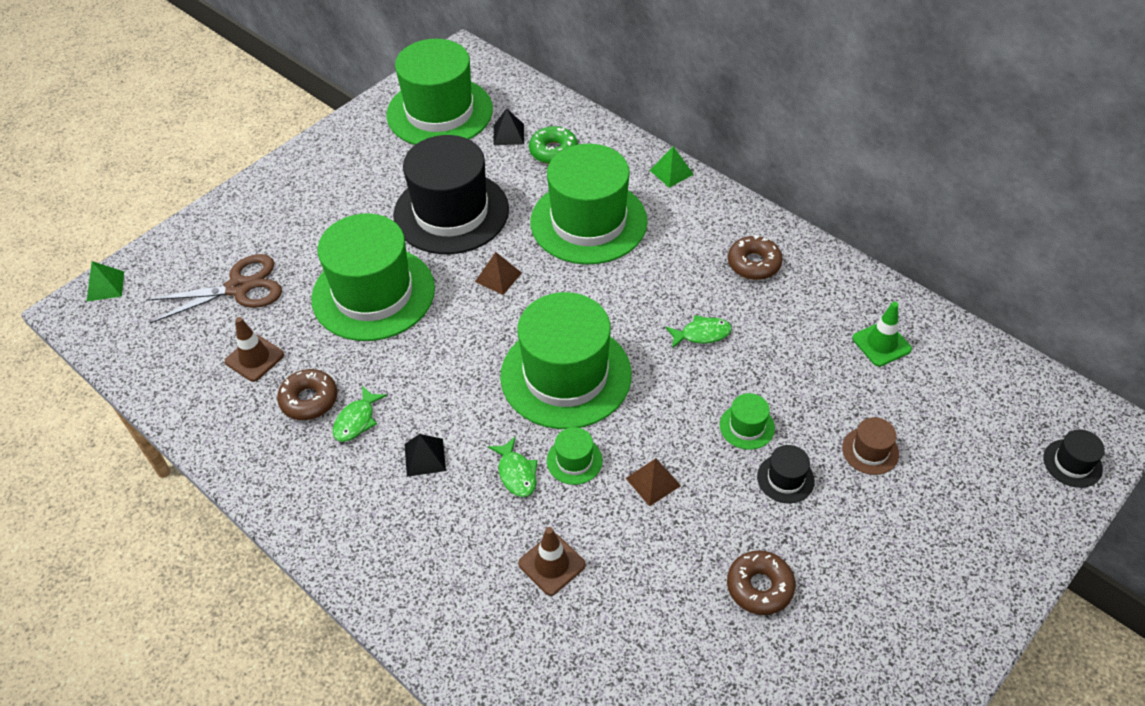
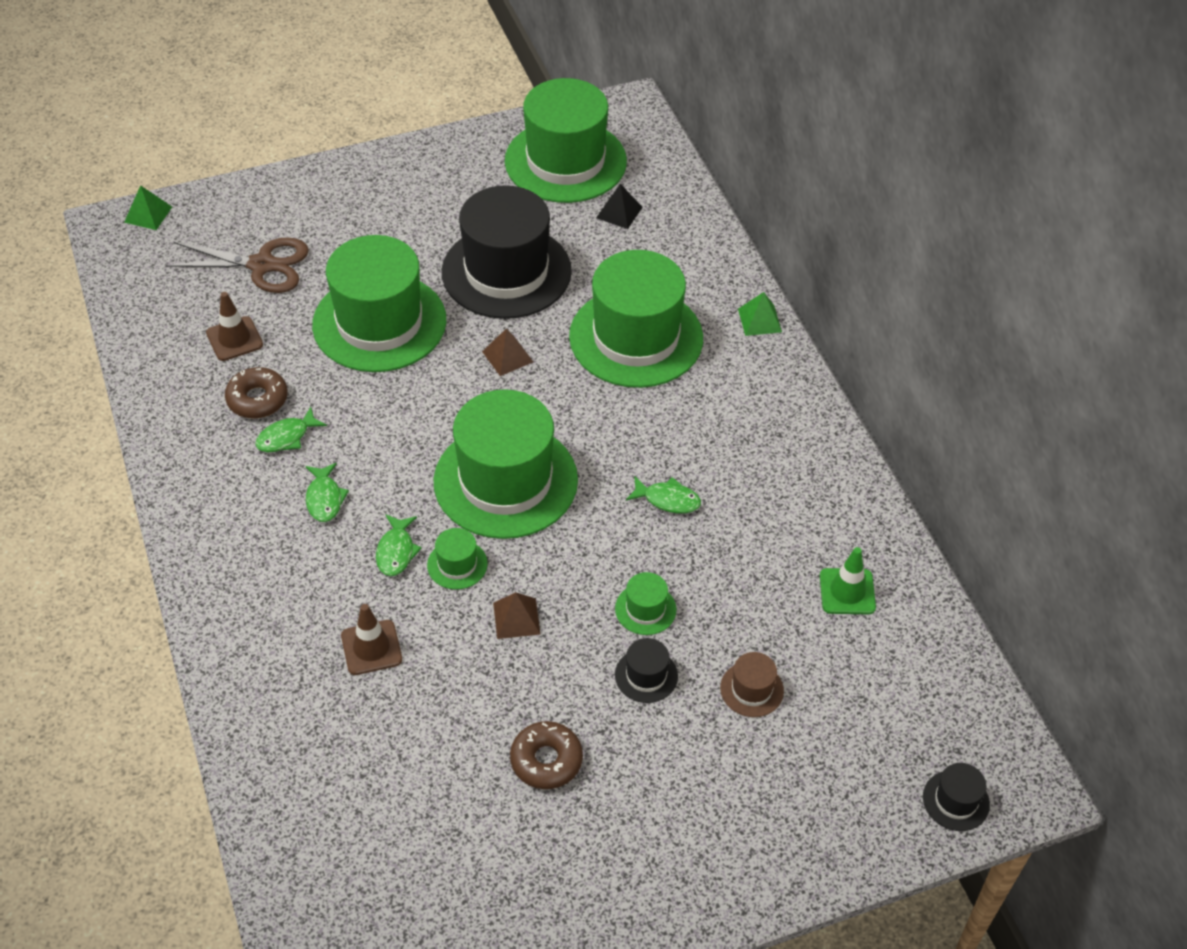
camera: 25 degrees right, 0 degrees up
black pyramid [404,434,446,477] -> green fish [306,463,349,522]
green donut [529,126,578,164] -> none
brown donut [728,236,783,280] -> none

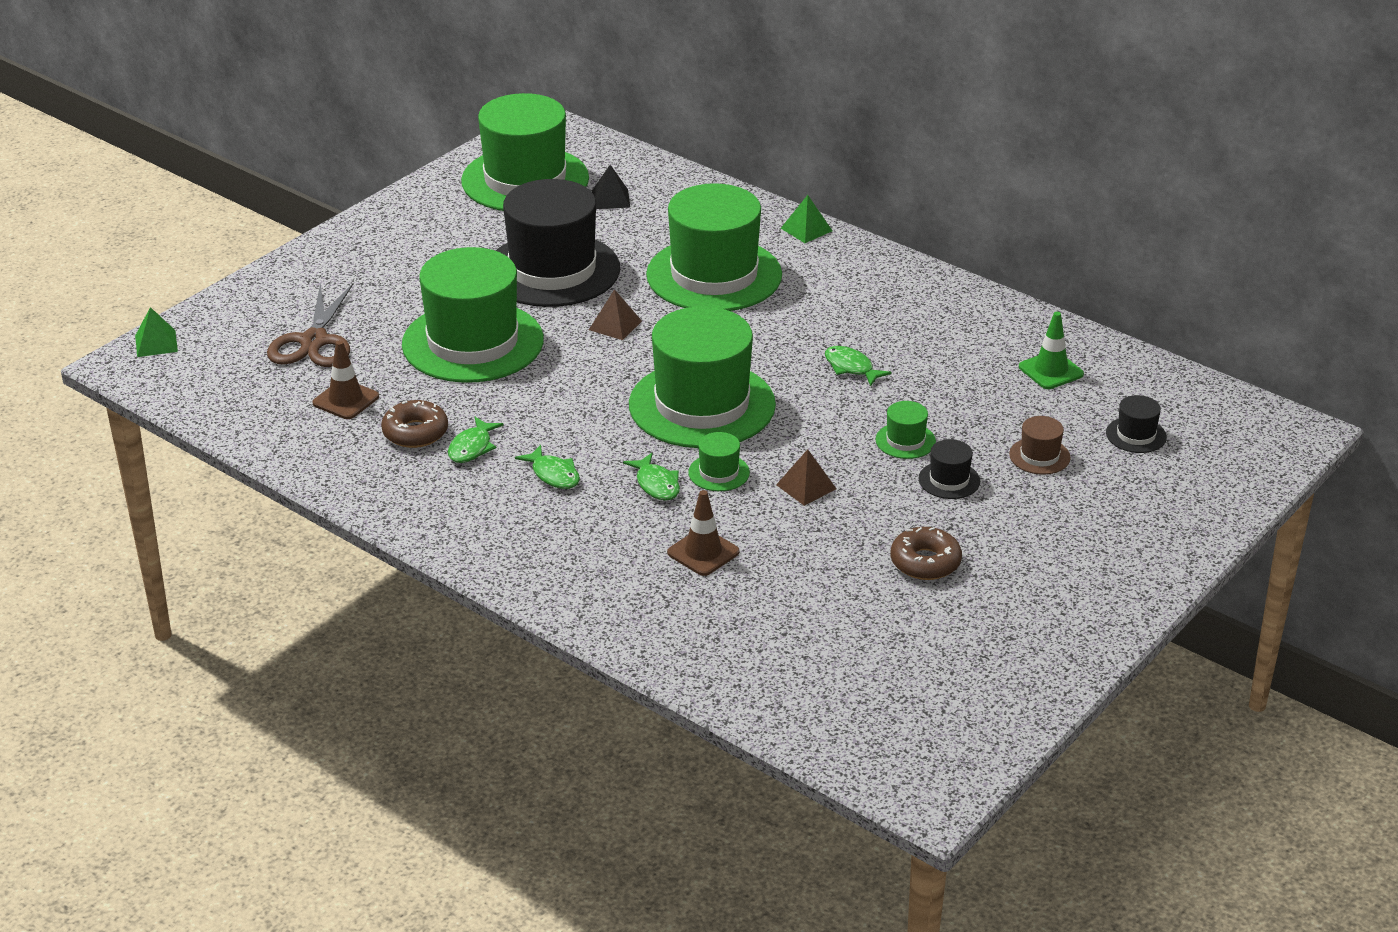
camera: 30 degrees left, 15 degrees down
brown scissors [165,237,309,293] -> brown scissors turned 120 degrees clockwise [267,282,354,367]
green fish [626,476,701,513] -> green fish turned 120 degrees counterclockwise [825,346,892,386]
black hat [923,763,990,831] -> black hat moved to [1106,395,1167,453]

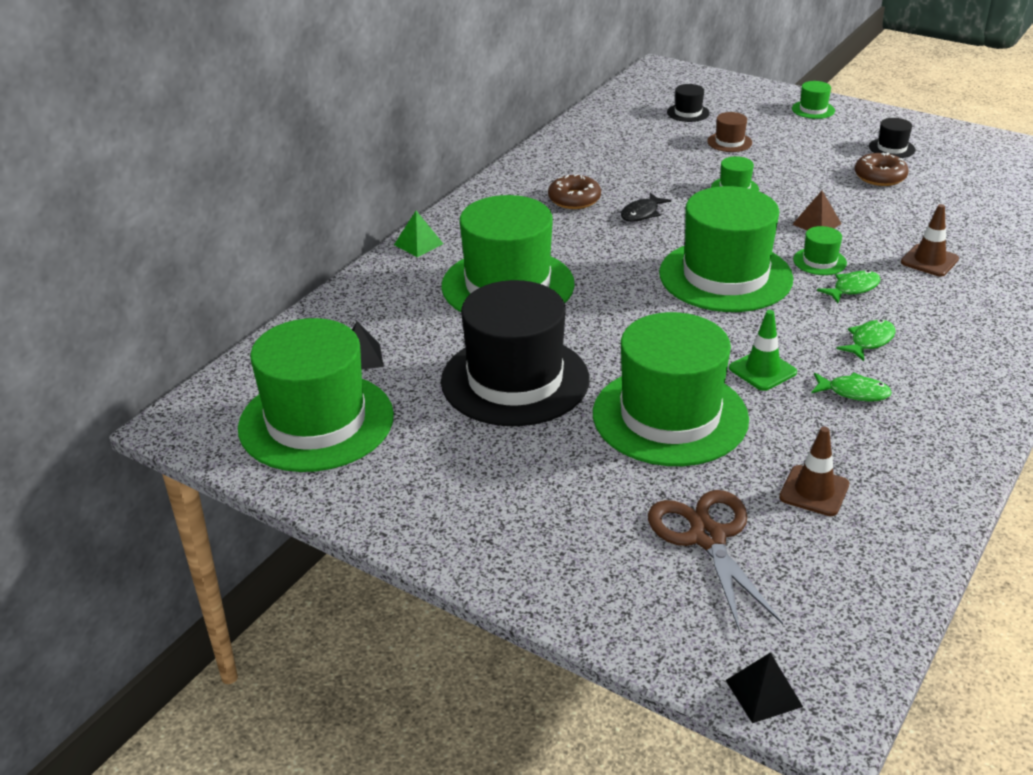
camera: 95 degrees left, 0 degrees up
green pyramid [135,307,178,357] -> black pyramid [725,652,803,723]
brown scissors [267,282,354,367] -> brown scissors turned 105 degrees counterclockwise [648,490,783,632]
brown donut [381,400,448,448] -> brown donut moved to [548,174,601,209]
brown pyramid [589,289,642,340] -> none
green fish [825,346,892,386] -> black fish [621,193,671,222]
black hat [918,439,980,499] -> black hat moved to [869,118,915,158]
green traffic cone [1019,312,1084,389] -> green traffic cone moved to [729,310,797,391]
none -> green hat [792,81,835,119]

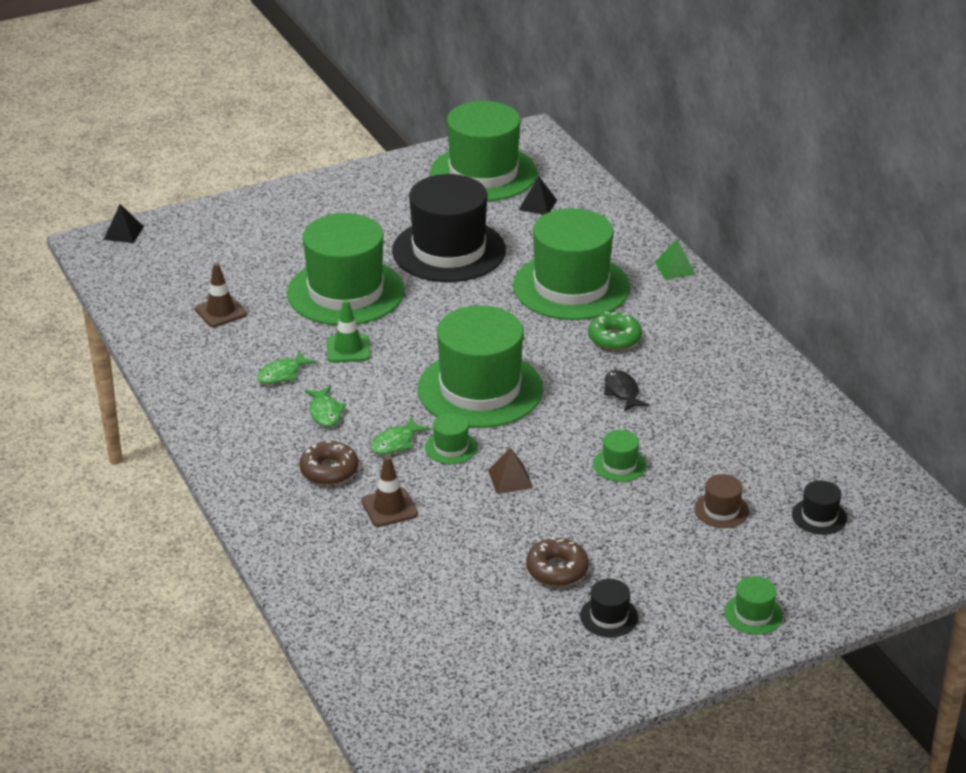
camera: 120 degrees right, 0 degrees up
brown donut [548,174,601,209] -> brown donut moved to [299,441,358,485]
brown scissors [648,490,783,632] -> none
green fish [817,270,880,303] -> green fish turned 45 degrees clockwise [371,417,430,455]
none -> green donut [588,312,642,351]

